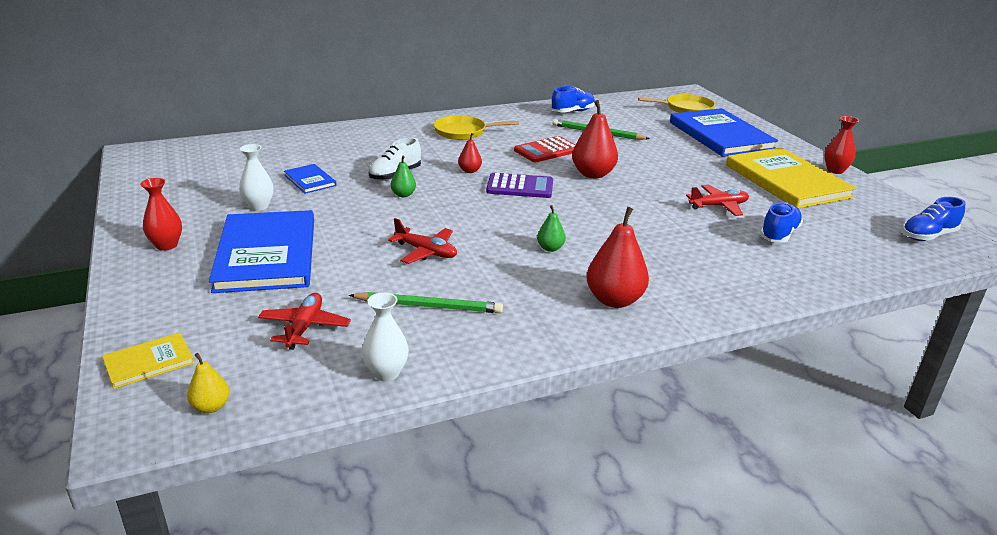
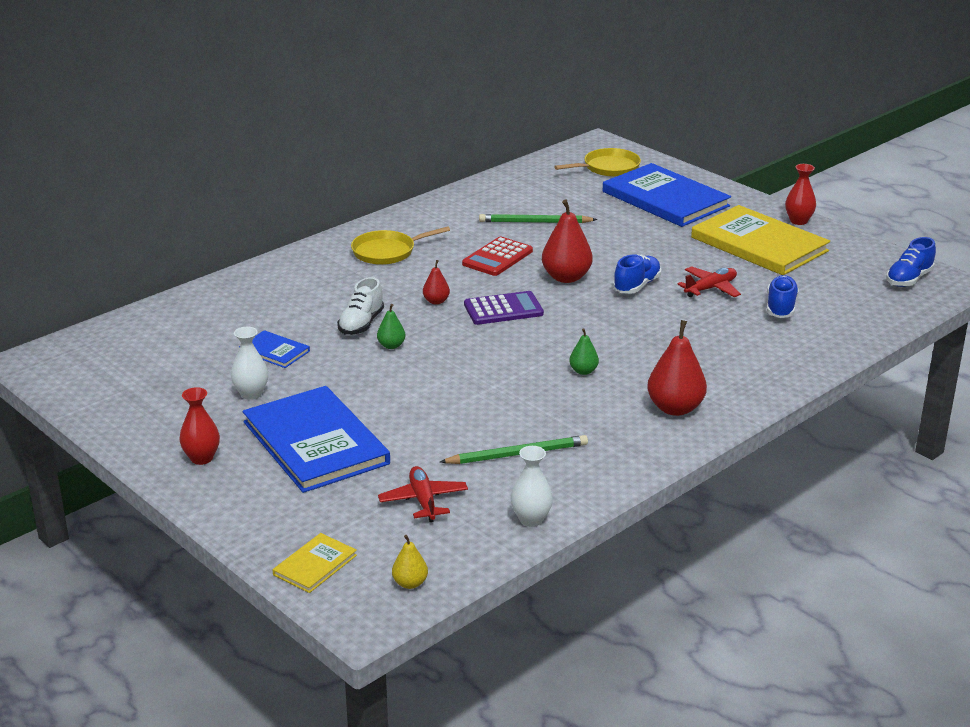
camera: 20 degrees left, 0 degrees up
red plane [388,218,457,264] -> none
blue shoe [552,86,595,113] -> blue shoe moved to [613,254,661,294]

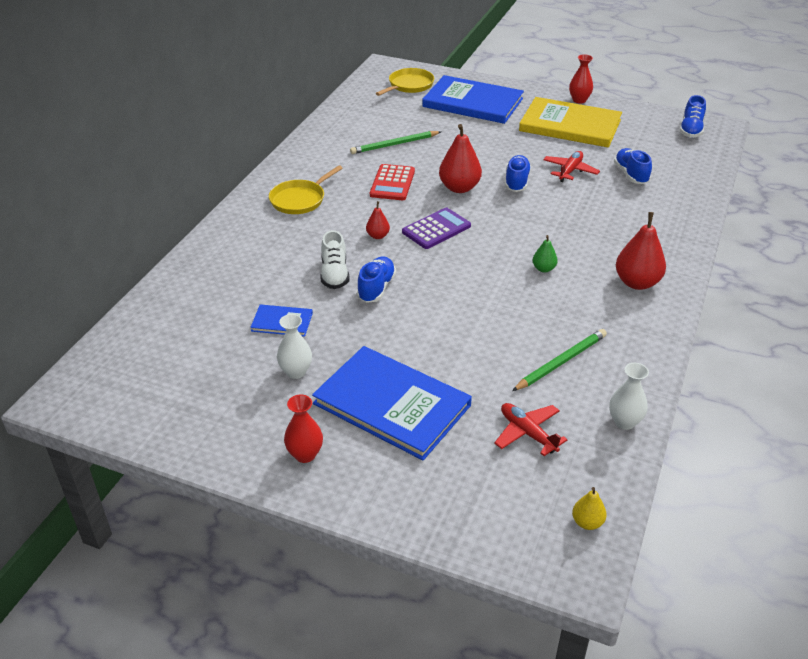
camera: 25 degrees left, 10 degrees up
yellow book [273,533,357,593] -> none
green pear [377,304,406,349] -> blue shoe [357,256,396,303]

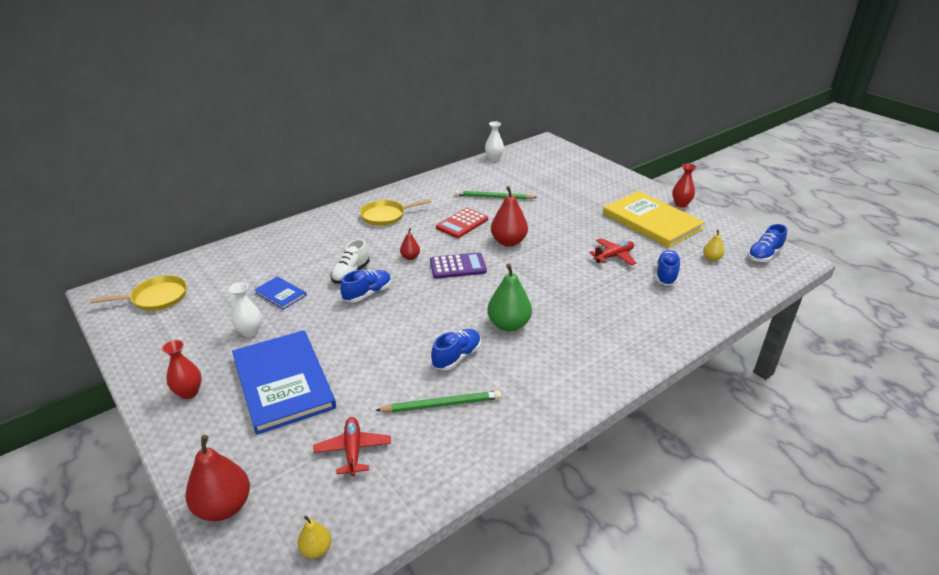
camera: 30 degrees right, 5 degrees down
yellow pan [376,68,434,96] -> yellow pan moved to [90,275,187,311]
blue book [422,75,524,124] -> none
blue shoe [505,155,531,192] -> blue shoe moved to [431,329,481,370]
green pear [532,235,558,272] -> green pear [487,264,532,332], size x1.92
white vase [609,363,649,430] -> white vase moved to [485,121,504,161]
red pear [616,212,666,290] -> red pear moved to [185,435,250,521]
none -> yellow pear [703,230,724,261]

